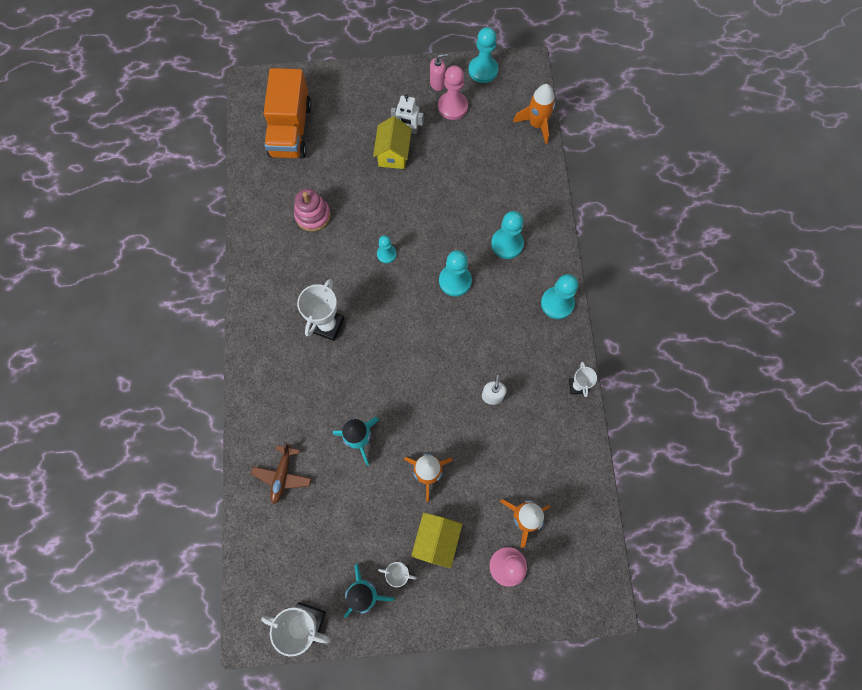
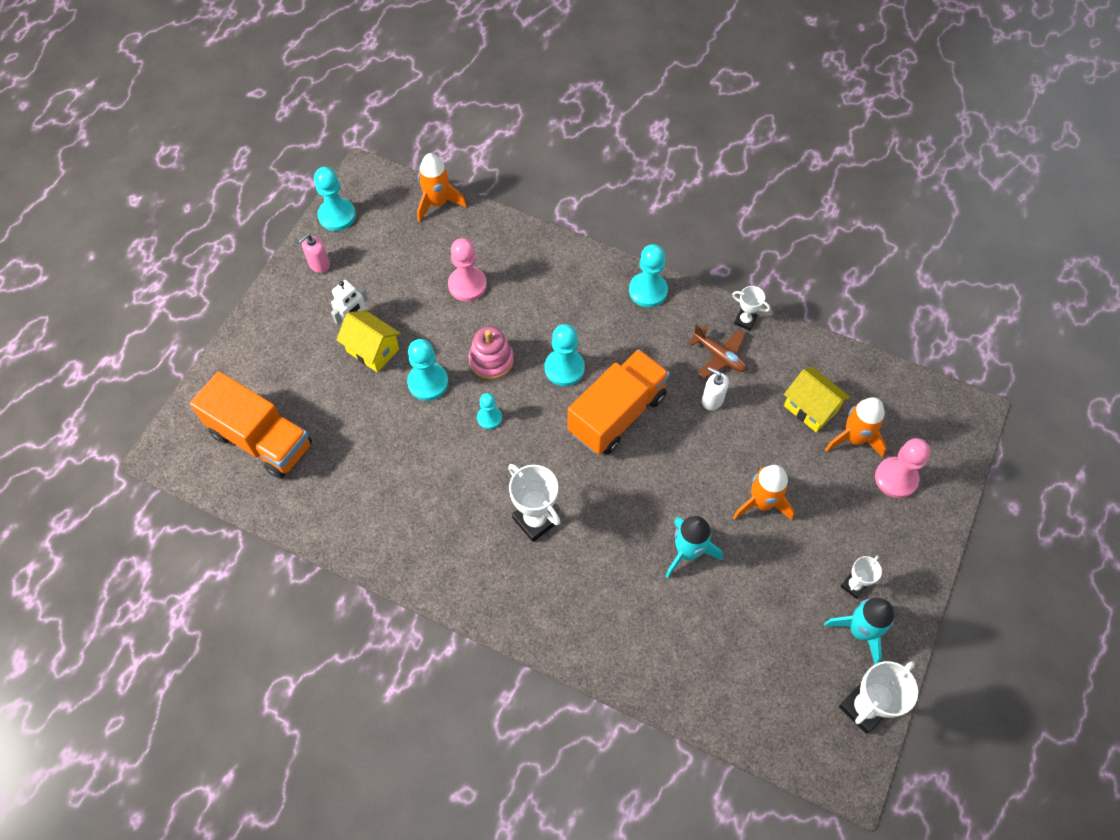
camera: 60 degrees left, 10 degrees down
brown plane [251,443,311,504] -> brown plane moved to [688,325,747,378]
pink stacking toy [294,189,331,231] -> pink stacking toy moved to [469,326,514,380]
yellow house [411,513,462,568] -> yellow house moved to [784,367,850,433]
pink soap dispenser [430,54,448,91] -> pink soap dispenser turned 150 degrees counterclockwise [298,234,330,273]
pink pawn [438,65,468,120] -> pink pawn moved to [448,238,487,302]
turquoise pawn [491,211,524,259] -> turquoise pawn moved to [407,339,448,401]
none -> orange truck [568,349,670,455]

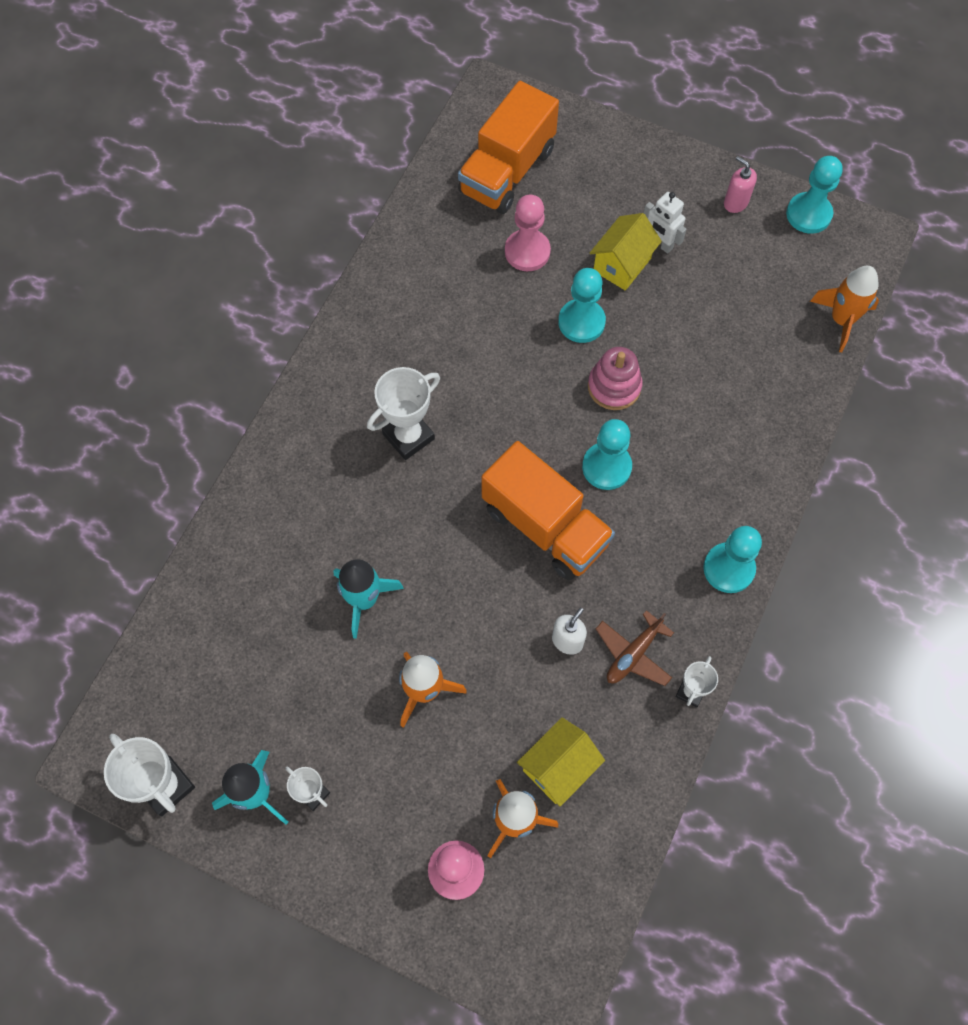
camera: 90 degrees right, 5 degrees up
pink pawn [448,238,487,302] -> pink pawn moved to [505,195,551,271]
turquoise pawn [477,393,502,429] -> none

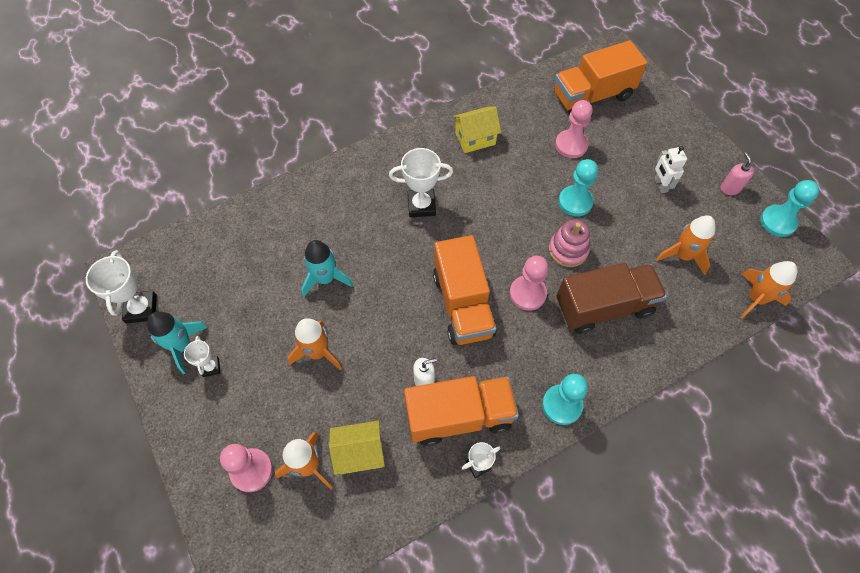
camera: 35 degrees right, 5 degrees down
turquoise pawn [582,419,632,490] -> pink pawn [510,256,548,311]
yellow house [590,213,662,291] -> yellow house moved to [453,107,501,153]
brown plane [596,610,674,686] -> orange truck [404,376,519,446]
none -> brown truck [556,263,667,334]
none -> orange rocket [656,215,716,275]

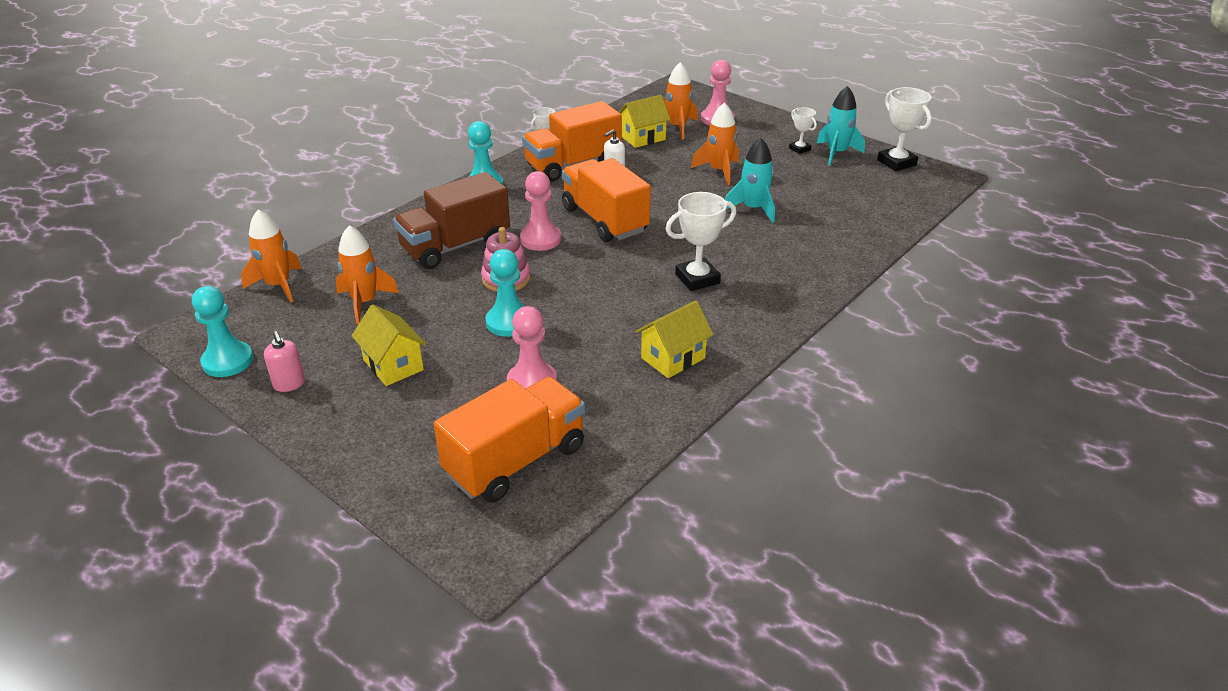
camera: 160 degrees right, 25 degrees down
white robot [654,146,687,193] -> yellow house [351,304,426,386]

